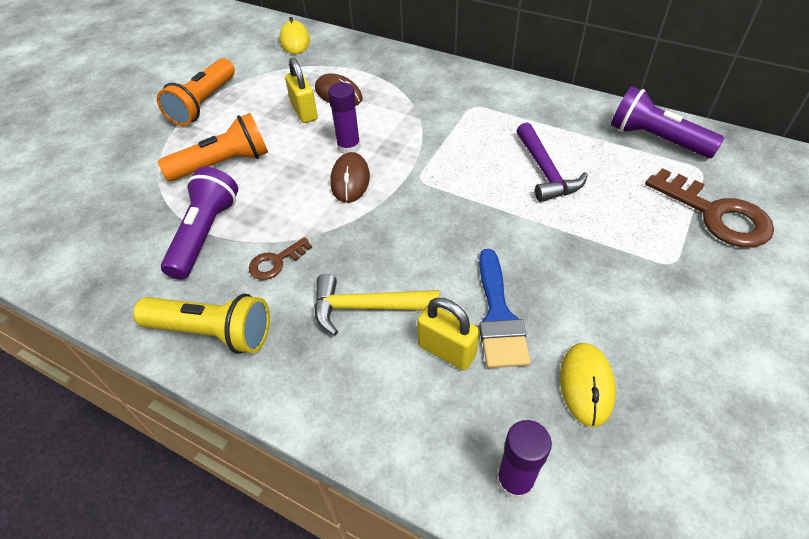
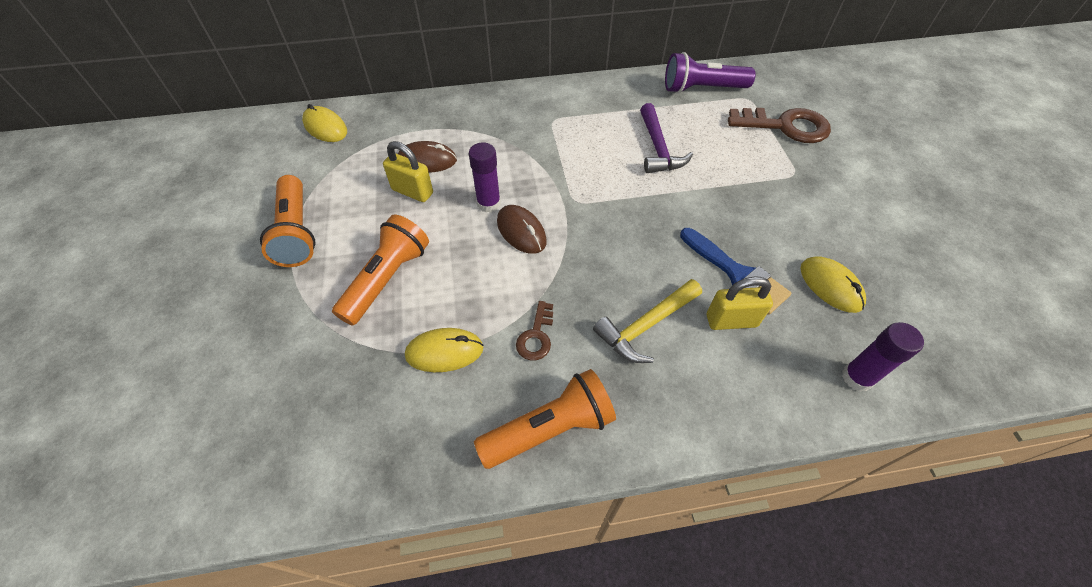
camera: 40 degrees left, 5 degrees up
yellow flashlight [133,294,270,354] -> orange flashlight [474,369,616,469]
purple flashlight [161,167,238,280] -> yellow mouse [405,328,483,372]
purple hammer [517,122,588,202] -> purple hammer turned 45 degrees clockwise [640,103,693,173]

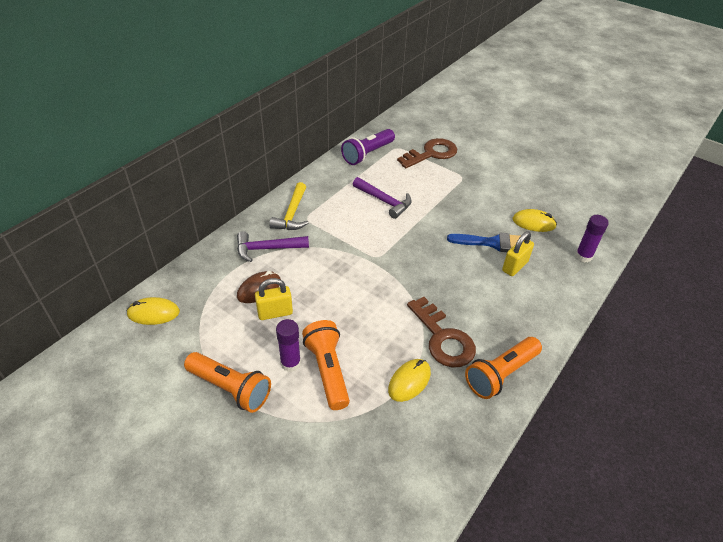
camera: 45 degrees left, 10 degrees down
purple glue stick [469,143,501,213] -> purple glue stick moved to [276,319,301,372]
orange flashlight [474,369,616,469] -> orange flashlight turned 150 degrees counterclockwise [465,337,542,399]
brown mouse [497,205,547,254] -> none
brown key [516,301,553,360] -> brown key [407,297,476,367], size x1.95
yellow hammer [593,279,702,363] -> yellow hammer moved to [269,182,308,230]
none -> purple hammer [237,231,309,262]

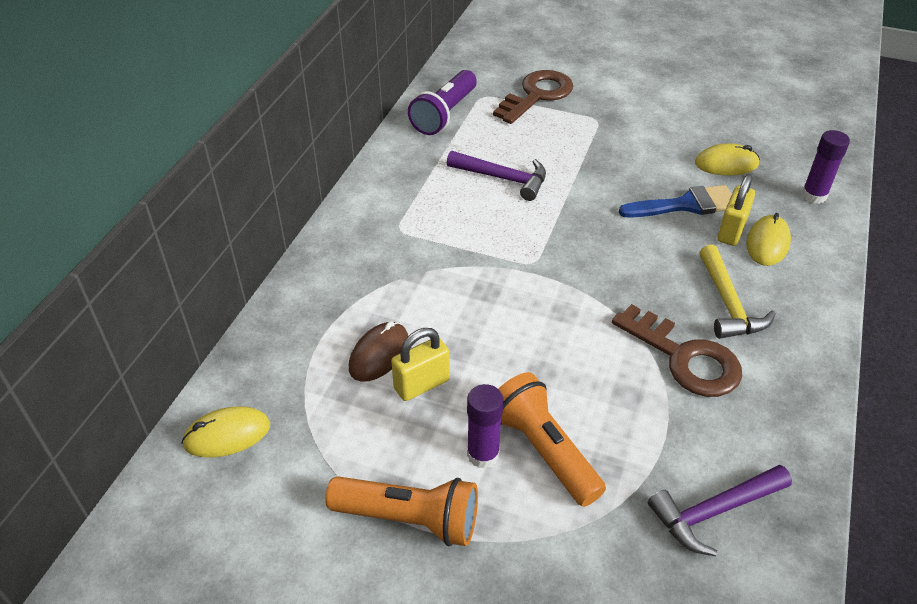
camera: 15 degrees left, 0 degrees up
purple hammer [237,231,309,262] -> purple hammer moved to [648,465,792,556]
yellow hammer [269,182,308,230] -> yellow hammer moved to [699,245,776,339]
yellow mouse [388,359,431,402] -> yellow mouse moved to [746,213,791,266]
orange flashlight [465,337,542,399] -> none

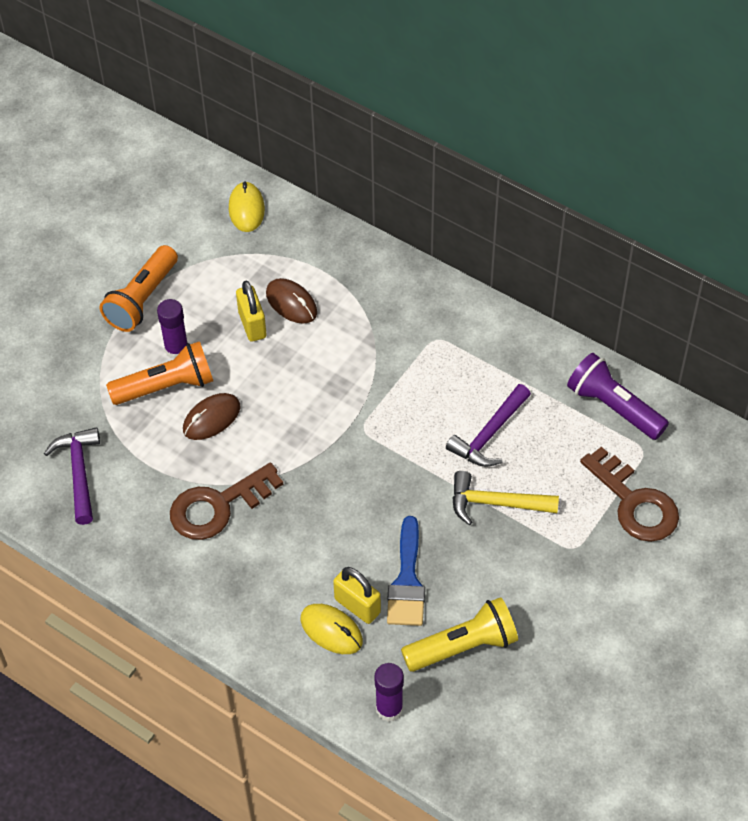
camera: 105 degrees right, 10 degrees up
yellow mouse [695,143,760,175] -> yellow flashlight [401,597,518,672]
yellow hammer [699,245,776,339] -> yellow hammer moved to [452,471,559,525]
none -> brown mouse [183,393,240,440]

